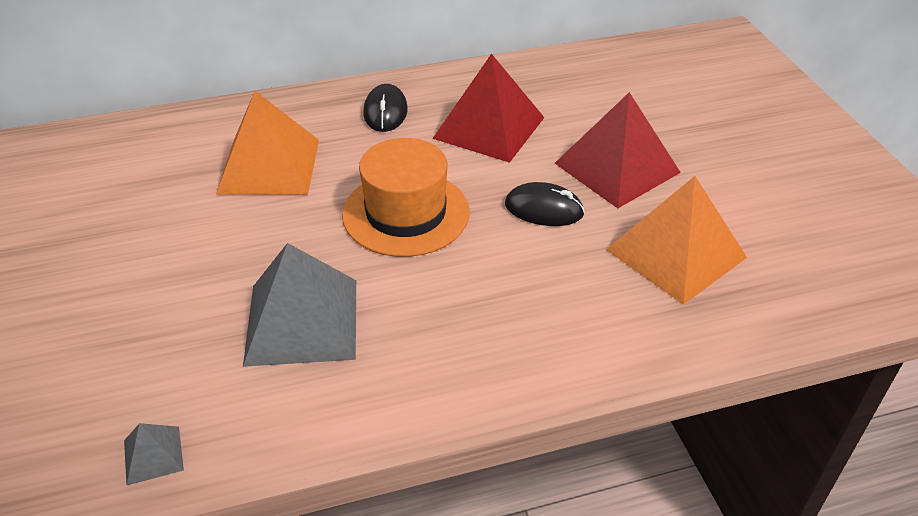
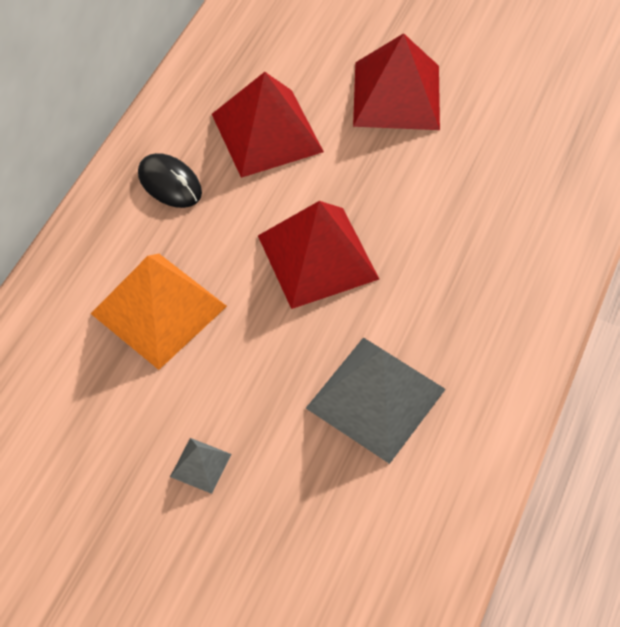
camera: 50 degrees left, 15 degrees up
grey pyramid [124,423,184,485] -> grey pyramid moved to [170,438,231,494]
orange hat [342,138,469,257] -> red pyramid [258,201,379,309]
black mouse [505,182,585,226] -> none
orange pyramid [606,176,747,305] -> none

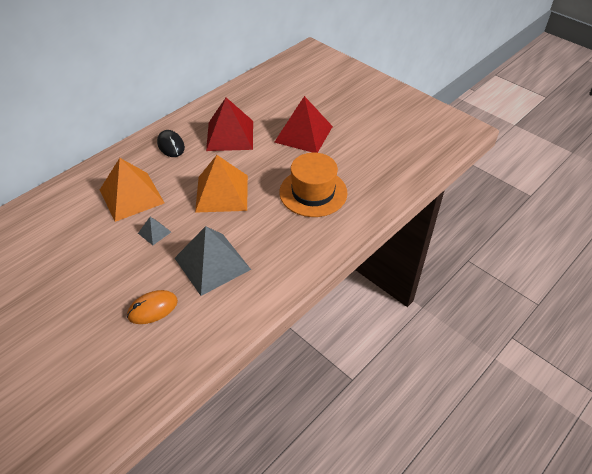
camera: 20 degrees right, 10 degrees down
grey pyramid [170,438,231,494] -> grey pyramid moved to [138,217,171,245]
red pyramid [258,201,379,309] -> orange pyramid [195,155,248,213]
none -> orange mouse [127,290,178,324]
none -> orange hat [279,153,347,217]

